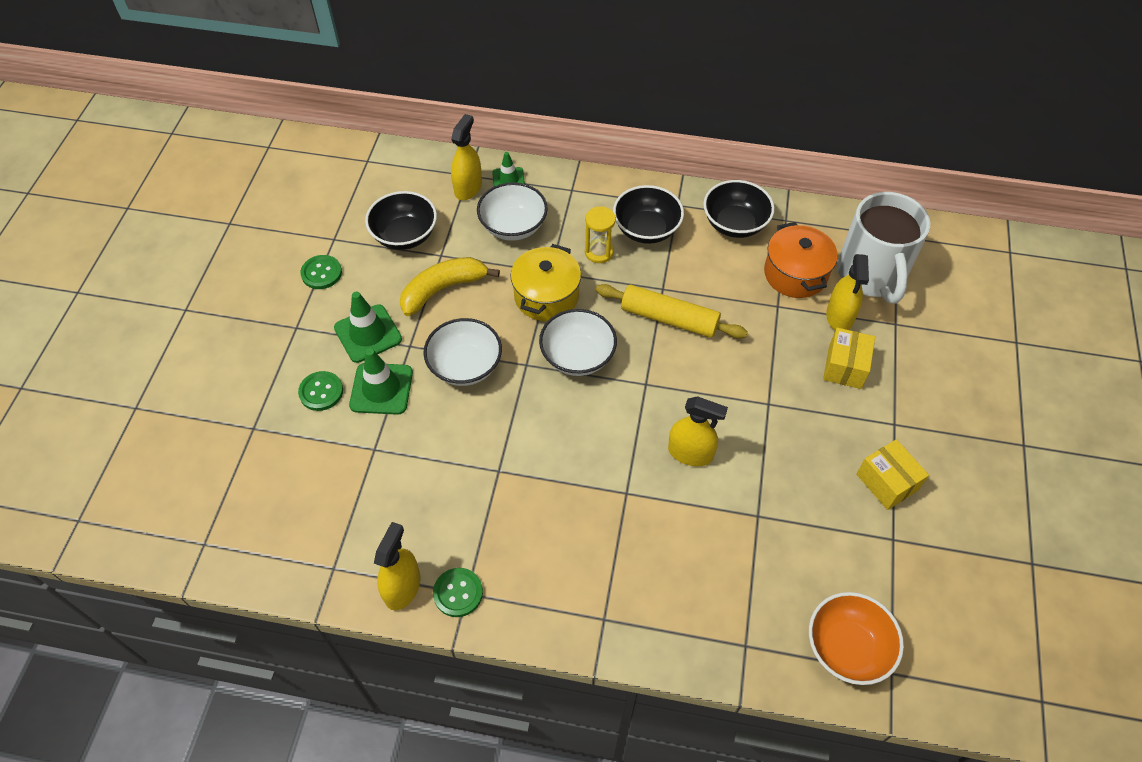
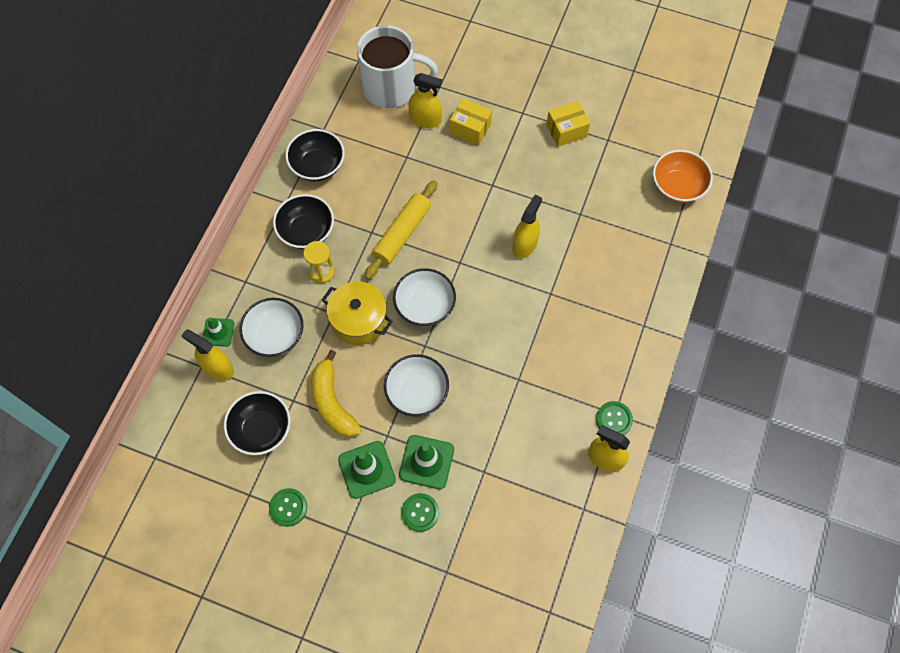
camera: 80 degrees left, 10 degrees up
orange pot [764,222,838,298] -> none

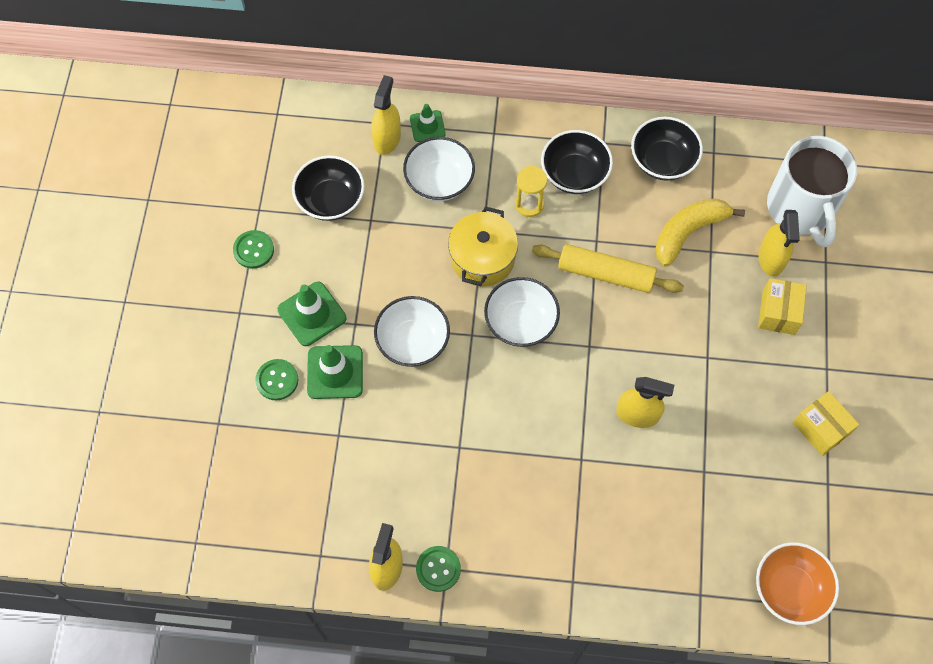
camera: 75 degrees right, 0 degrees up
yellow banana [311,350,362,437] -> yellow banana moved to [655,198,745,267]

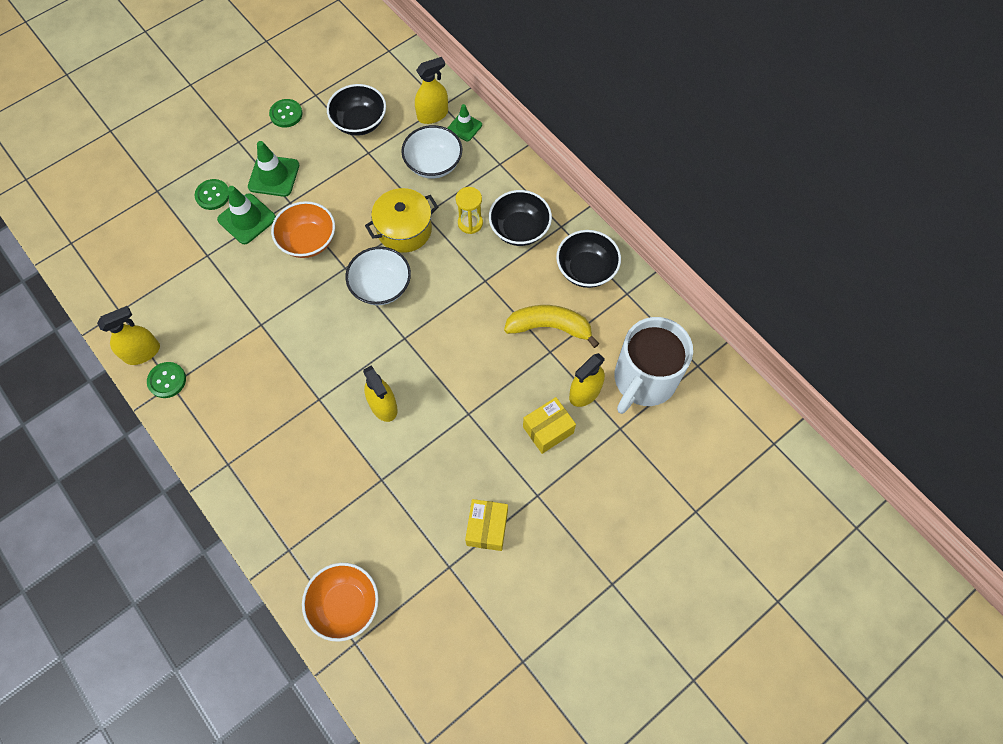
camera: 45 degrees right, 0 degrees up
white bowl [374,296,450,367] -> orange bowl [271,201,335,258]
yellow rolling pin [532,244,684,293] -> none

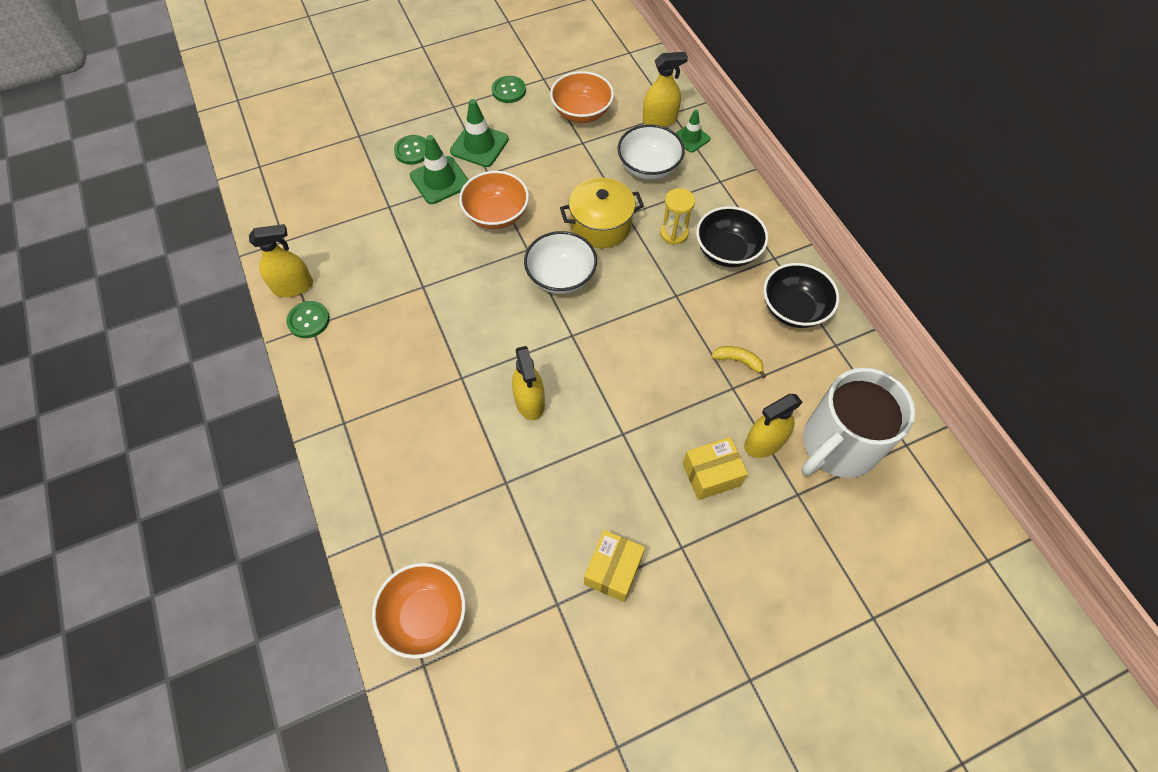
camera: 15 degrees right, 5 degrees down
black bowl [327,84,386,136] -> orange bowl [550,71,614,123]
yellow banana [504,305,599,348] -> yellow banana [712,346,766,378], size x0.52

